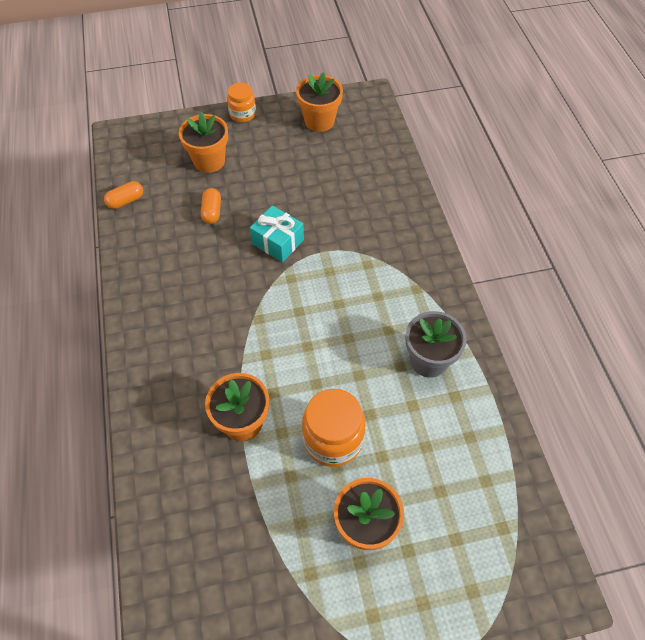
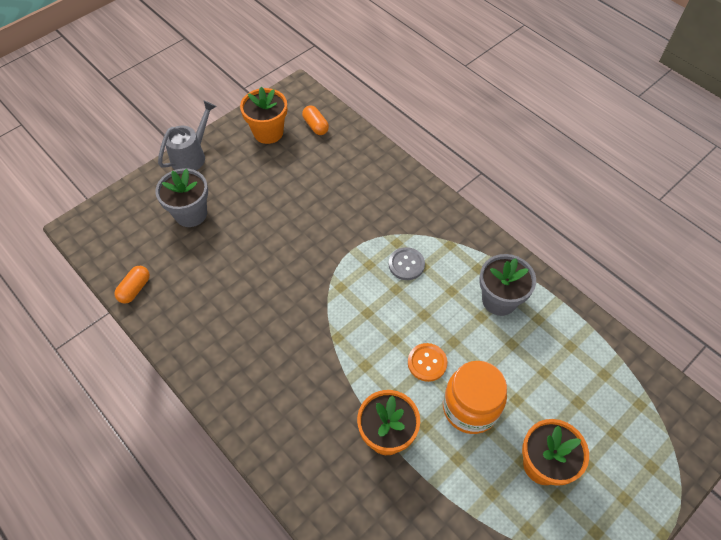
camera: 30 degrees left, 0 degrees up
orange flower pot [179,112,228,173] -> grey flower pot [155,168,208,227]
orange capsule [201,188,221,224] -> orange capsule moved to [302,105,329,135]
orange jar [227,83,256,122] -> grey watering can [158,101,217,170]
turquoise gift [250,205,304,262] -> none
none -> grey button [389,247,425,280]
none -> orange button [408,343,447,382]

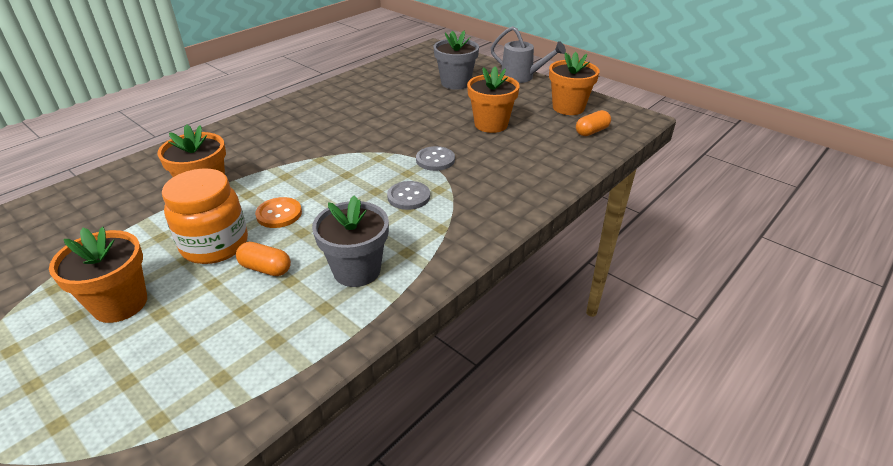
camera: 85 degrees right, 20 degrees down
orange capsule [114,266,150,304] -> orange capsule moved to [236,242,291,276]
none -> grey button [416,146,455,171]
none -> orange flower pot [467,67,520,133]

